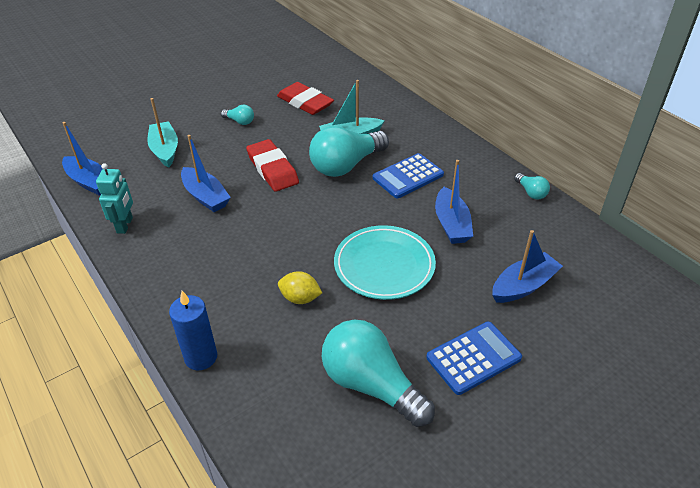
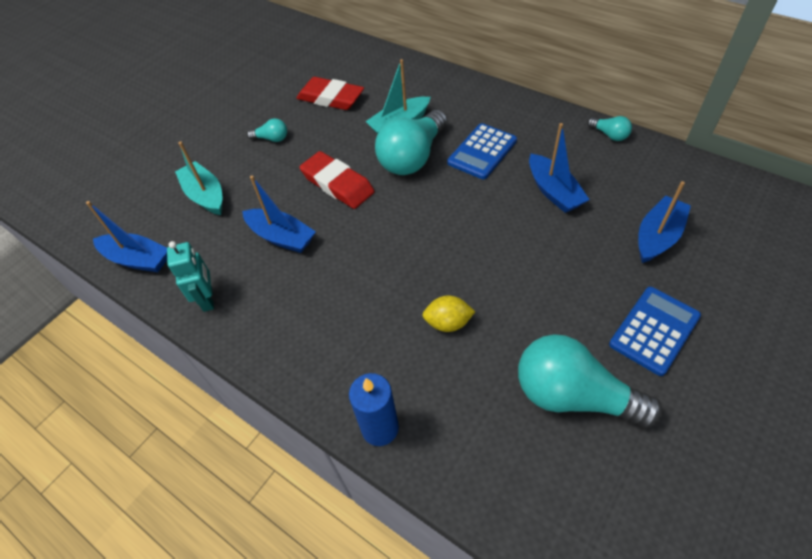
camera: 15 degrees left, 10 degrees up
turquoise plate [334,225,436,300] -> none

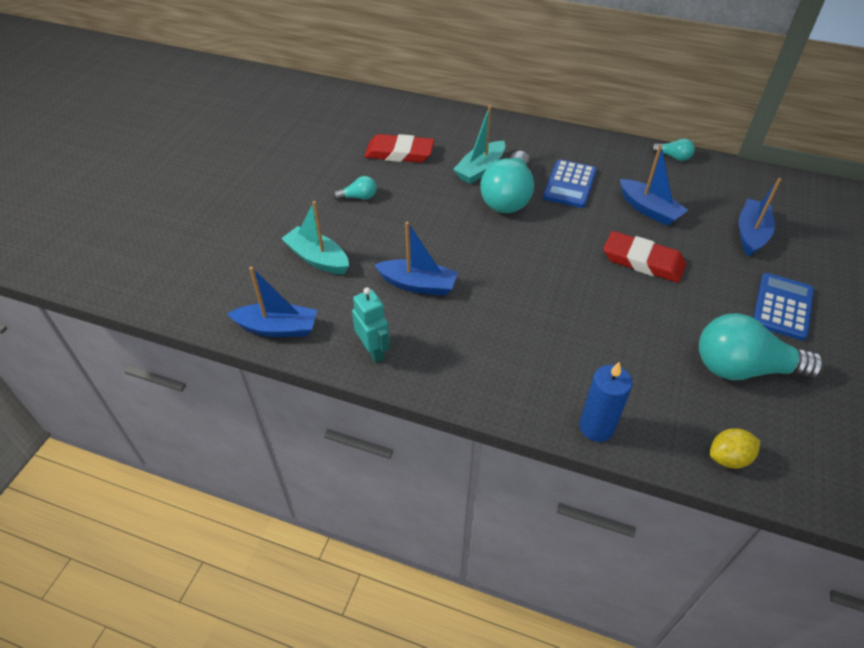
camera: 20 degrees left, 5 degrees down
red eraser [299,151,375,209] -> red eraser moved to [603,231,686,283]
yellow lemon [422,296,475,332] -> yellow lemon moved to [710,429,760,469]

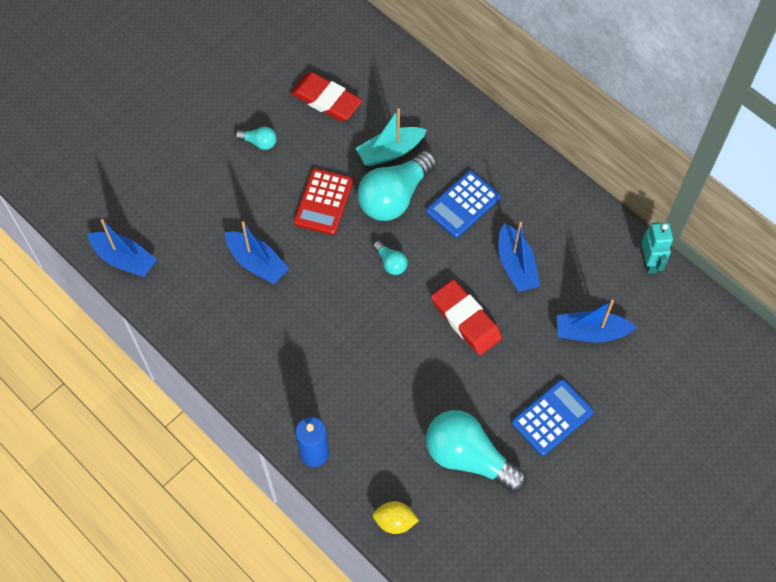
camera: 25 degrees right, 15 degrees up
turquoise boat [281,201,349,274] -> none
turquoise robot [352,287,389,363] -> turquoise robot moved to [642,222,673,274]
turquoise light bulb [651,138,695,161] -> turquoise light bulb moved to [373,241,408,275]
blue boat [739,178,782,256] -> blue boat turned 135 degrees counterclockwise [557,300,637,343]
none -> red calculator [294,169,353,235]

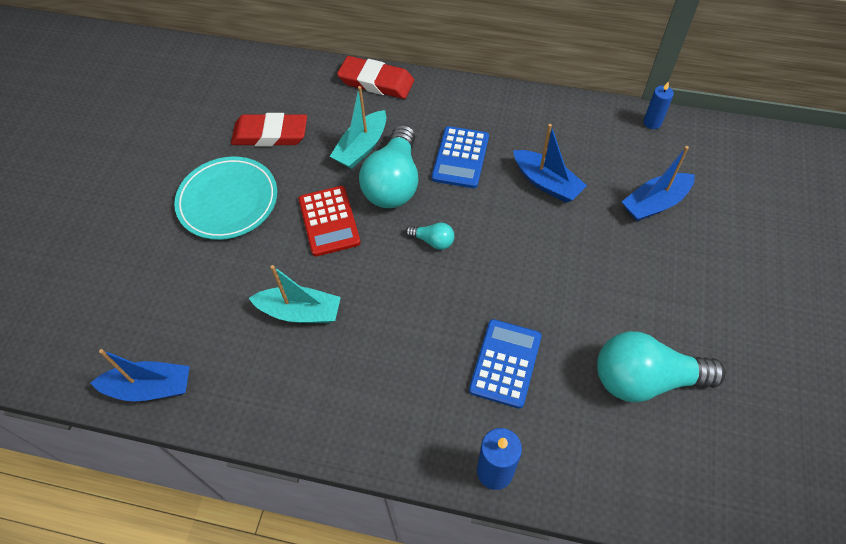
camera: 30 degrees left, 5 degrees down
blue boat [225,221,289,284] -> turquoise boat [249,265,341,323]
turquoise light bulb [235,127,277,150] -> turquoise plate [174,157,277,240]
yellow lemon [373,501,419,534] -> none
red eraser [431,280,502,355] -> red eraser moved to [337,56,414,99]
blue calculator [512,379,594,456] -> blue calculator moved to [469,319,542,409]
turquoise robot [642,222,673,274] -> blue candle [643,82,674,129]

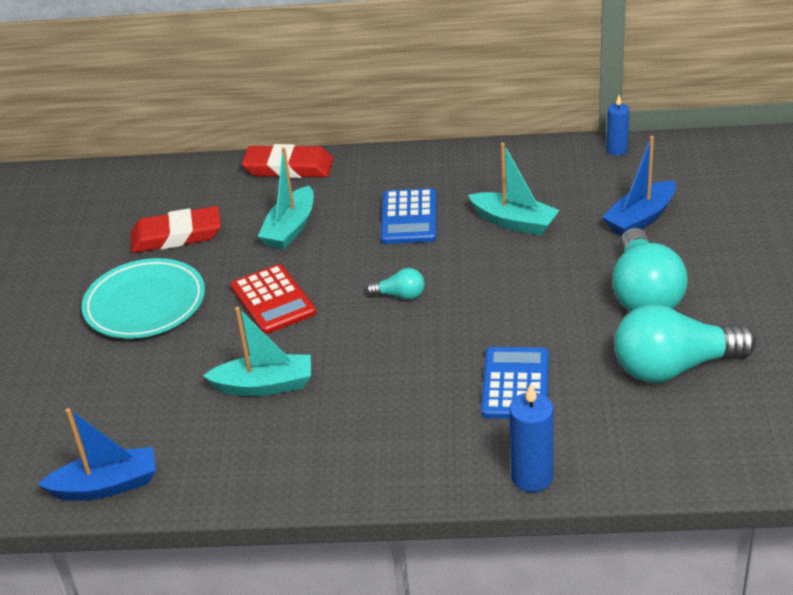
camera: 10 degrees left, 20 degrees down
turquoise light bulb [359,125,418,208] -> turquoise light bulb moved to [612,228,688,311]
blue boat [513,124,587,203] -> turquoise boat [468,143,560,236]

